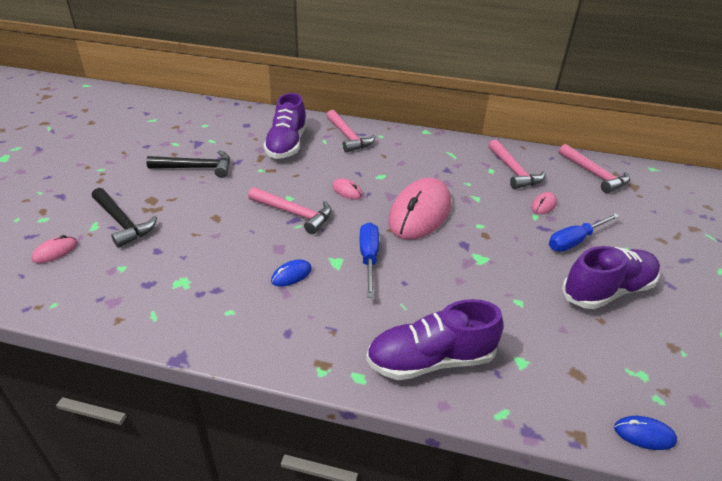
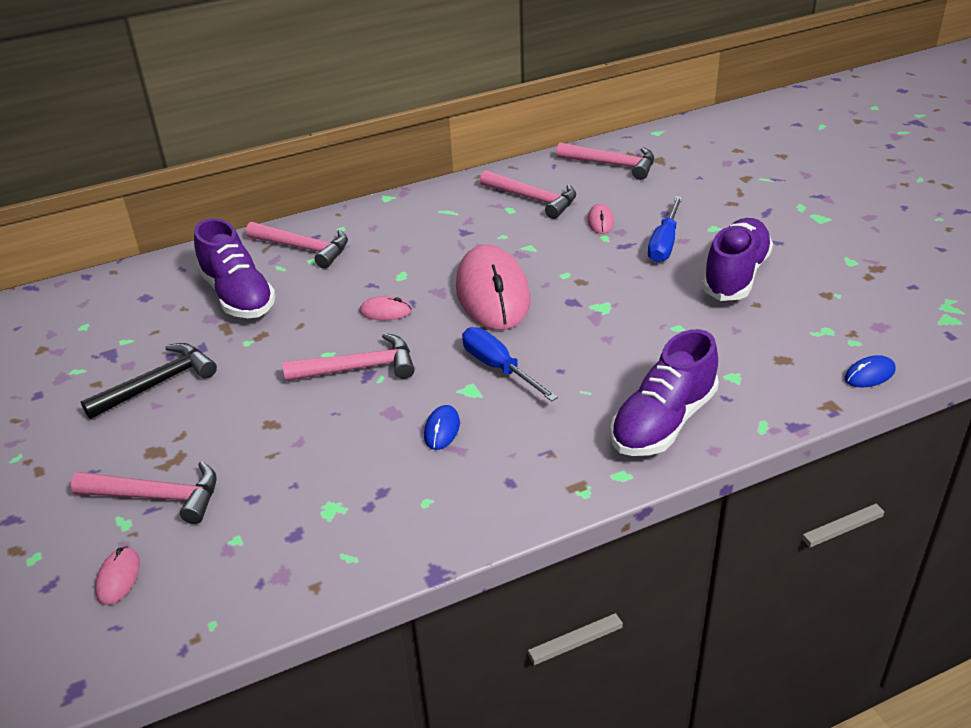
camera: 35 degrees left, 0 degrees up
black hammer [92,188,157,248] -> pink hammer [71,461,217,524]

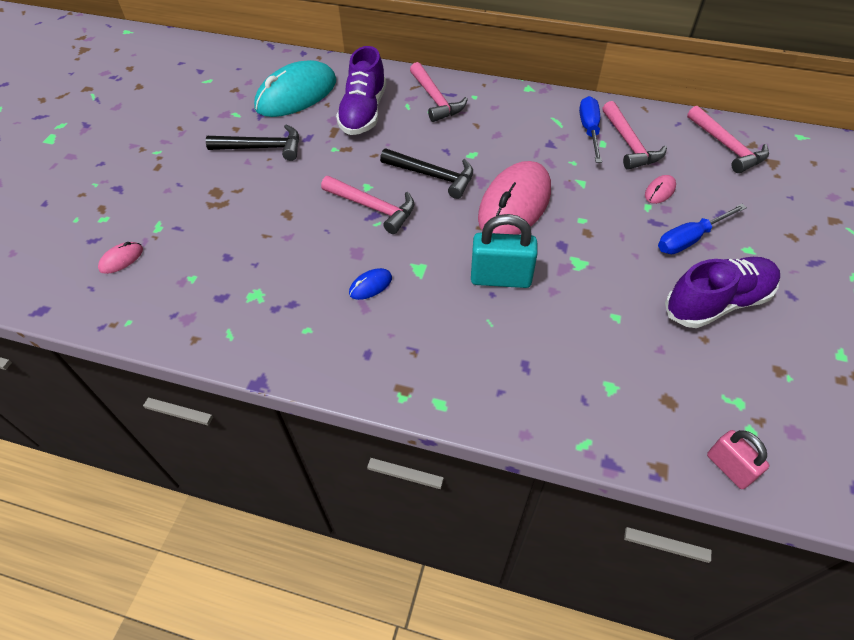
camera: 40 degrees right, 15 degrees up
pink hammer [71,461,217,524] -> none
pink mouse [359,296,412,320] -> black hammer [380,148,473,199]
blue screwdriver [462,327,558,401] -> blue screwdriver moved to [579,96,602,163]
purple shoe [610,329,719,456] -> none
blue mouse [845,355,896,388] -> pink padlock [707,430,769,489]
none -> turquoise mouse [254,60,336,117]
none -> turquoise padlock [471,214,538,288]

